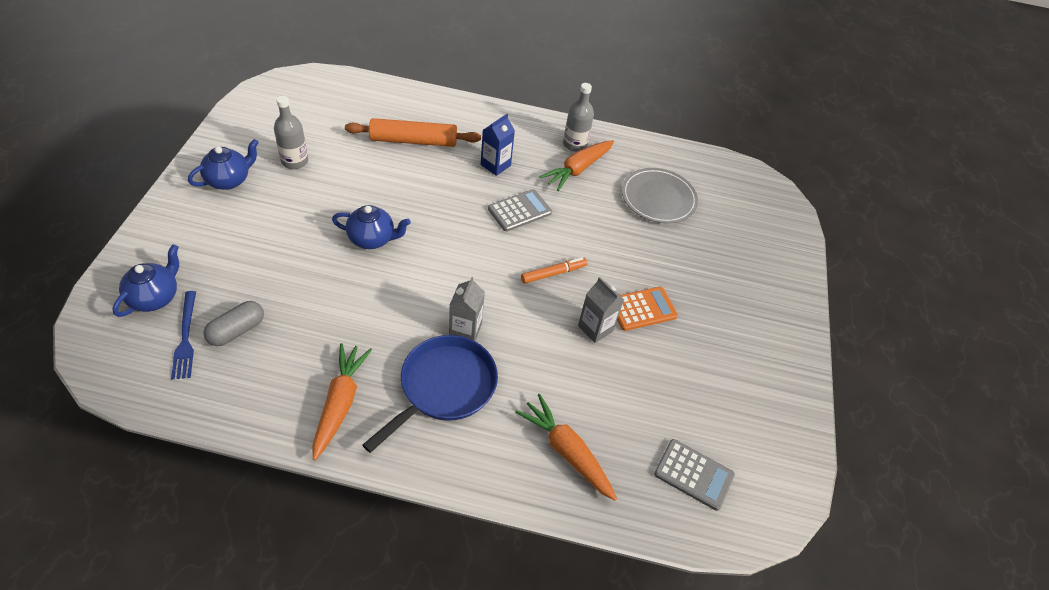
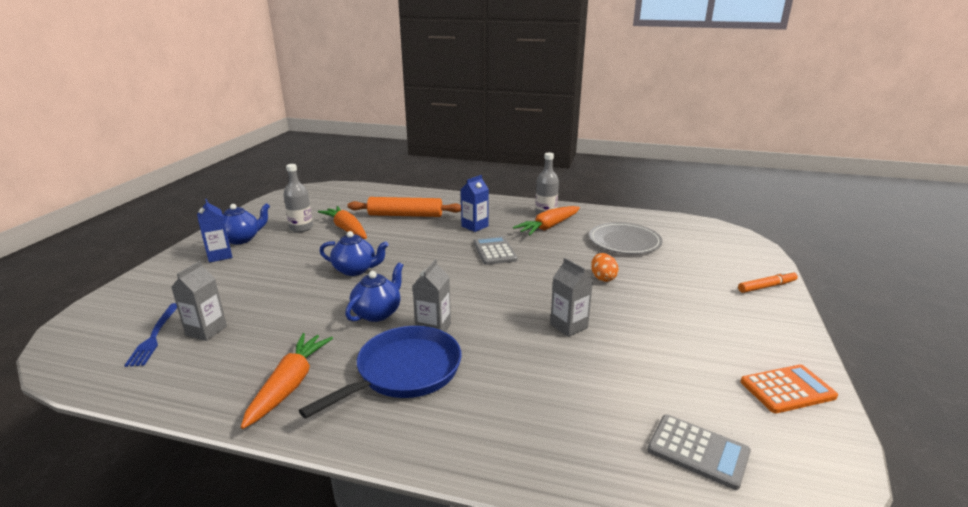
camera: 10 degrees right, 25 degrees down
blue teapot [112,244,179,317] -> blue teapot moved to [345,262,403,322]
grey capsule [203,301,264,346] -> grey carton [171,261,227,341]
grey calculator [488,189,552,232] -> grey calculator turned 75 degrees counterclockwise [473,236,517,265]
orange carrot [515,394,617,501] -> orange carrot moved to [318,206,367,239]
orange marker [521,257,587,284] -> orange marker moved to [738,271,798,293]
orange calculator [617,287,678,331] -> orange calculator moved to [741,364,838,413]
none -> blue carton [197,199,232,263]
none -> orange egg [591,253,619,282]

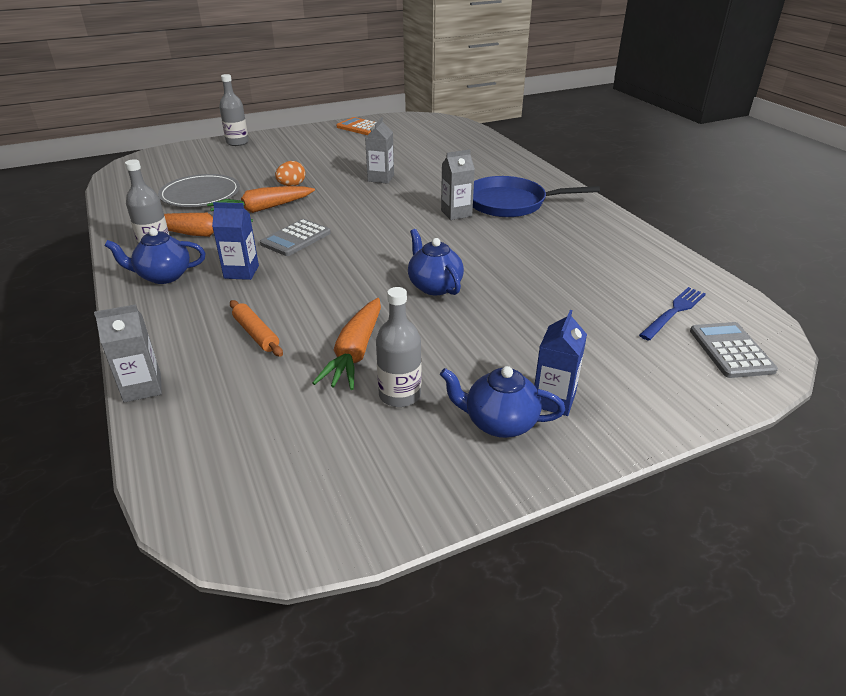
camera: 130 degrees left, 10 degrees up
grey carton [171,261,227,341] -> grey carton moved to [94,304,162,403]
orange carrot [241,333,333,429] -> orange carrot moved to [207,186,315,213]
blue teapot [345,262,403,322] -> blue teapot moved to [104,228,205,284]
orange rolling pin [348,197,461,217] -> orange rolling pin [230,300,283,357], size x0.57
grey calculator [647,415,751,490] -> grey calculator moved to [690,322,778,378]
orange marker [738,271,798,293] -> grey bottle [219,74,249,146]

